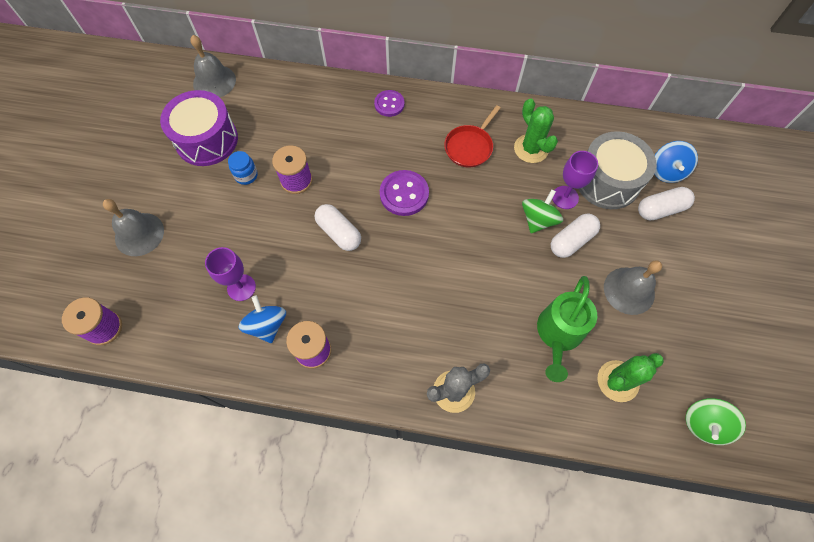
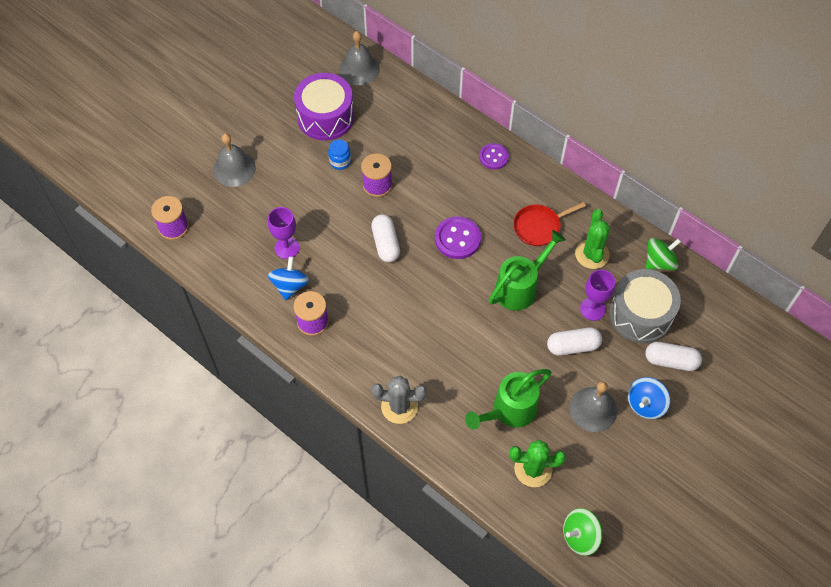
camera: 30 degrees right, 5 degrees down
green spinning top [522,189,563,233] -> green spinning top moved to [646,238,681,270]
blue spinning top [654,141,698,183] -> blue spinning top moved to [628,377,670,419]
none -> green watering can [489,230,566,311]

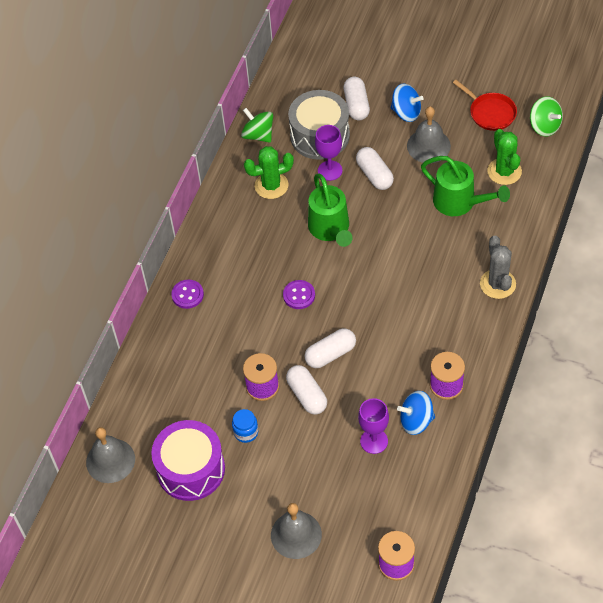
camera: 105 degrees left, 5 degrees down
purple button [435,216,481,259] -> purple button [283,280,315,309], size x0.66
green watering can [489,230,566,311] -> green watering can turned 135 degrees counterclockwise [308,174,353,247]
red pan [513,202,586,246] -> red pan moved to [453,80,517,131]
none -> white capsule [286,365,327,415]

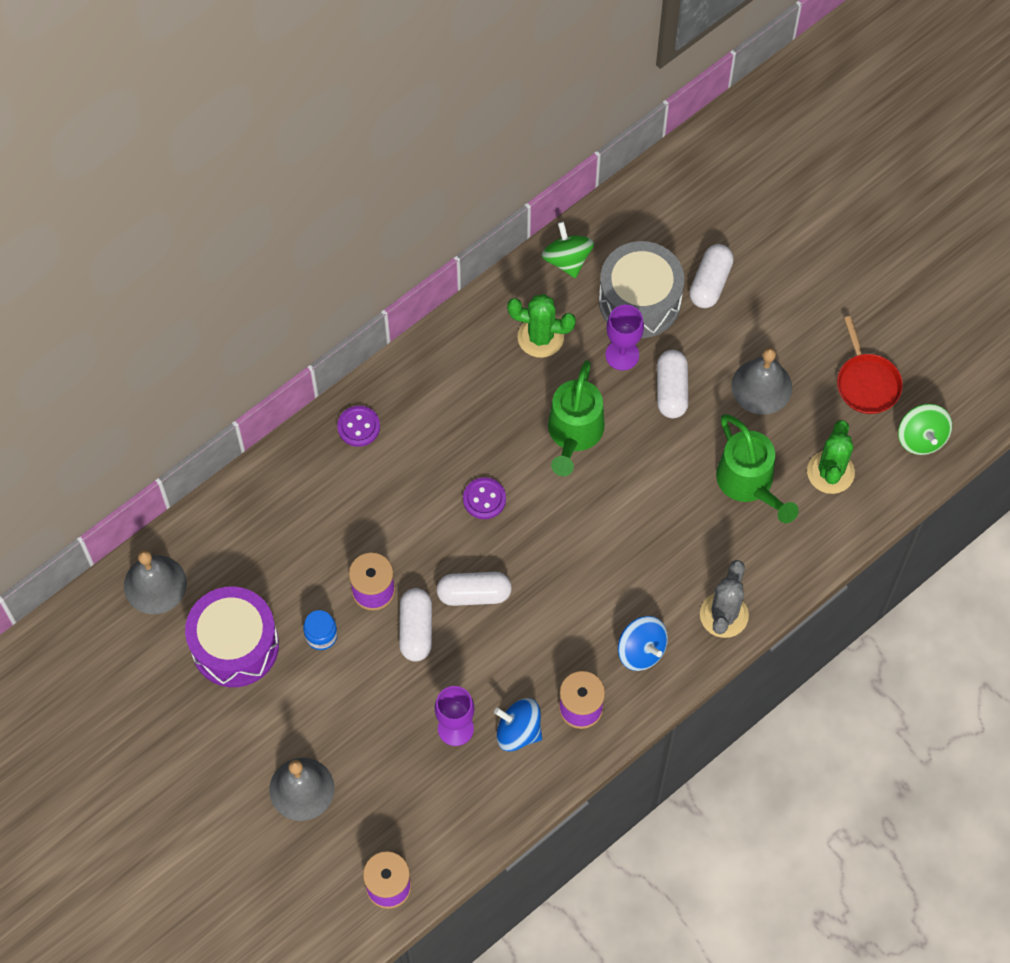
camera: 25 degrees right, 10 degrees up
blue spinning top [391,84,424,122] -> blue spinning top moved to [618,616,668,671]

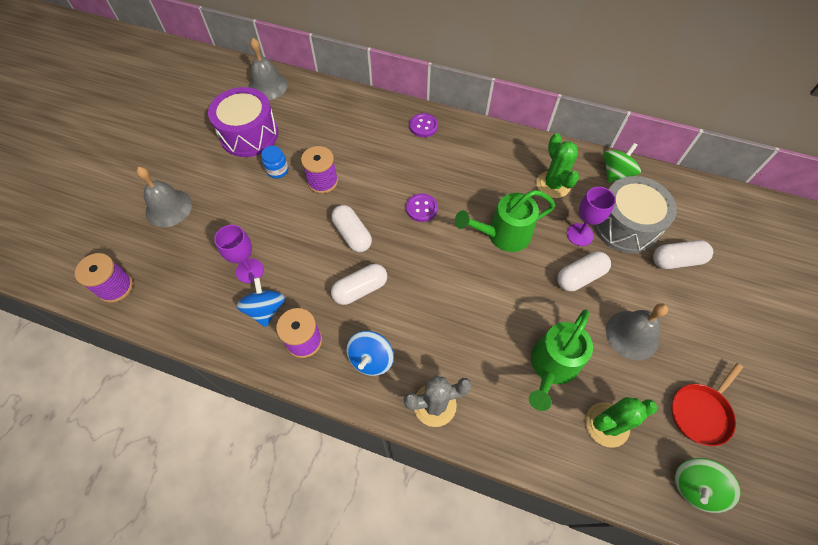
camera: 60 degrees right, 5 degrees down
white capsule [399,588,432,662] -> white capsule moved to [331,264,387,305]

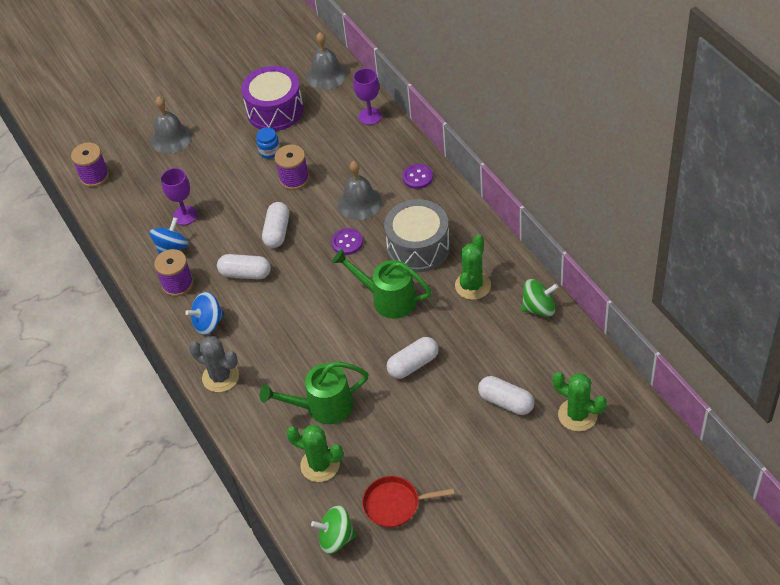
camera: 45 degrees right, 10 degrees down
white capsule [557,251,611,291] -> white capsule turned 45 degrees counterclockwise [387,337,439,379]
purple goblet [567,187,616,246] -> purple goblet moved to [353,68,382,125]
grey drum [594,176,677,254] -> grey drum moved to [384,199,450,272]
grey bell [606,303,668,360] -> grey bell moved to [338,161,382,220]
none -> green cactus [552,372,607,431]

